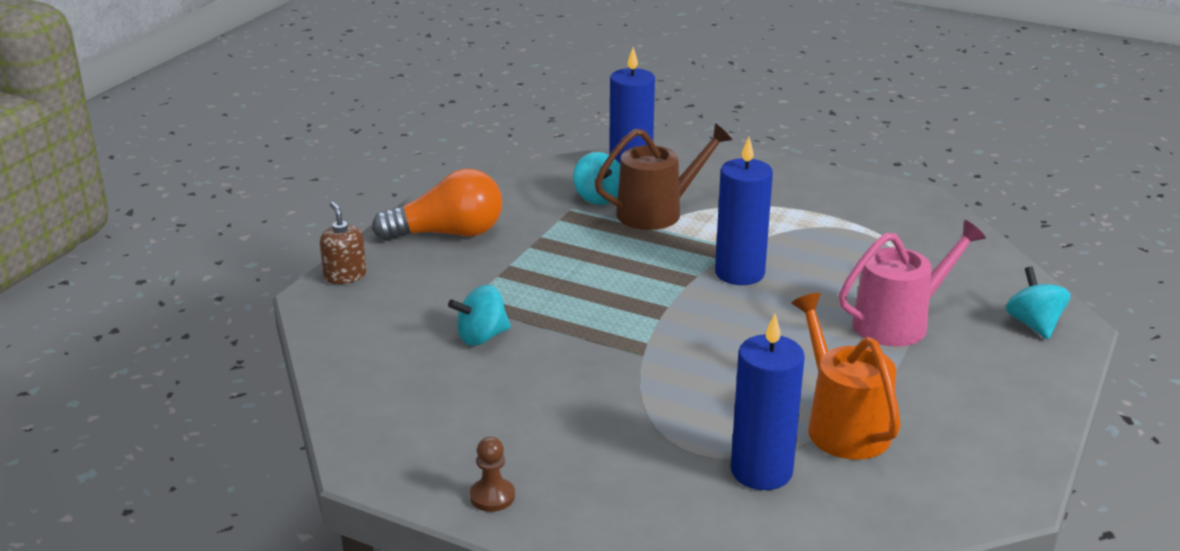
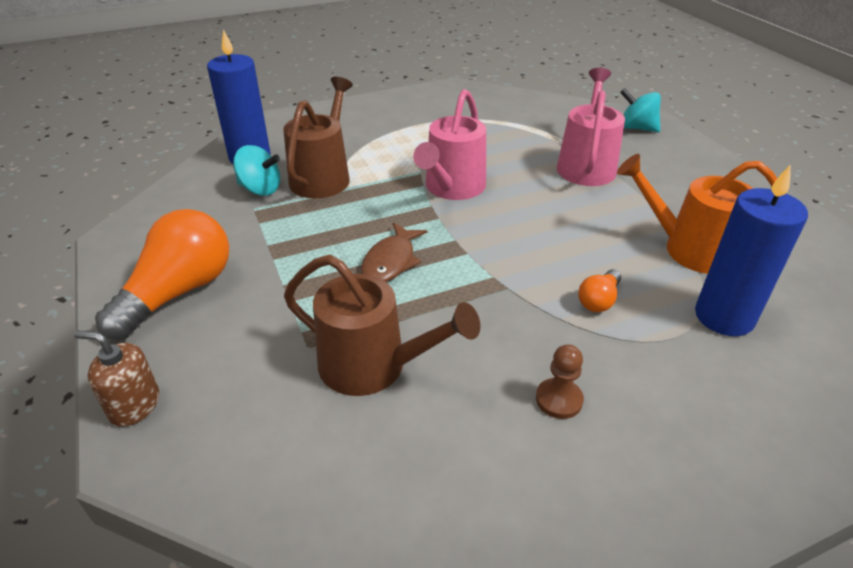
camera: 50 degrees left, 10 degrees up
turquoise spinning top [448,285,511,346] -> brown watering can [284,255,480,396]
brown pawn [470,437,515,512] -> brown pawn moved to [536,344,584,419]
blue candle [715,137,773,285] -> pink watering can [413,89,486,200]
none -> brown fish [361,223,427,282]
none -> orange light bulb [578,269,621,312]

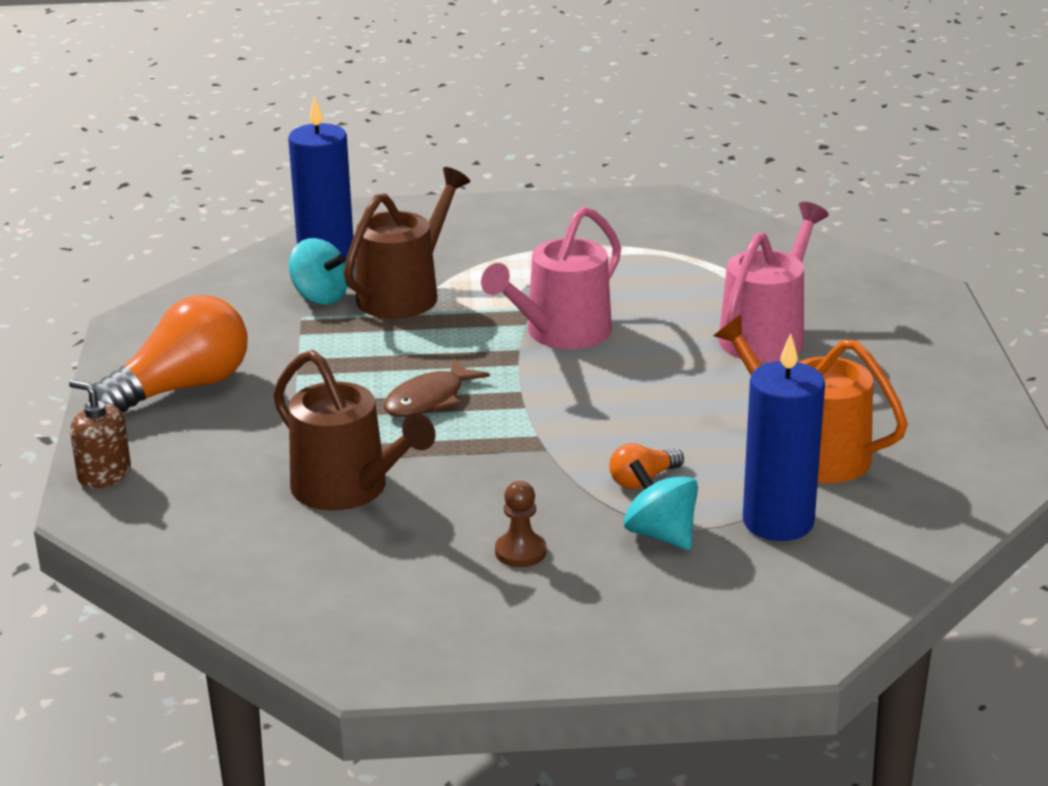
camera: 20 degrees right, 10 degrees down
turquoise spinning top [620,88,661,132] -> turquoise spinning top moved to [623,460,698,550]

